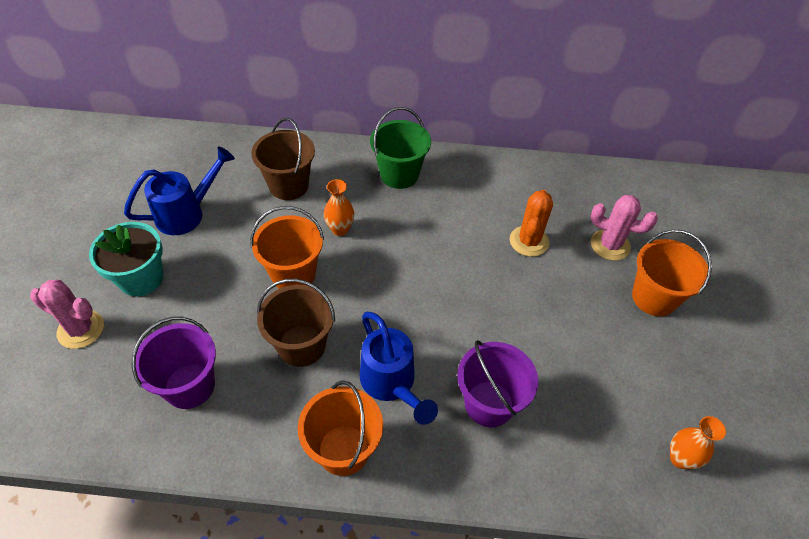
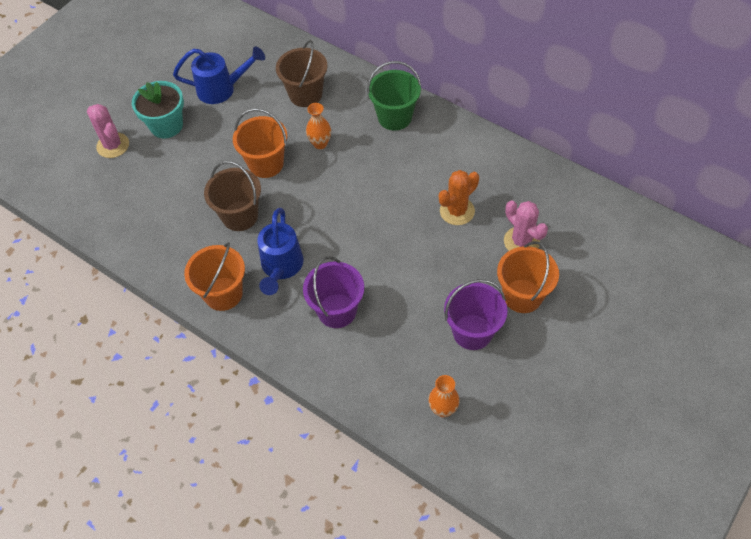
camera: 35 degrees right, 5 degrees up
purple bucket [131,317,216,409] -> purple bucket moved to [444,279,507,350]

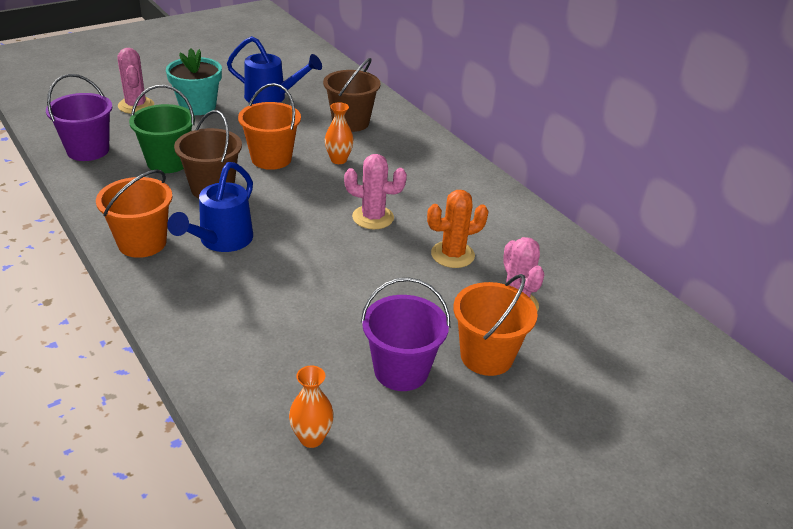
camera: 15 degrees right, 20 degrees down
purple bucket [303,256,364,328] -> purple bucket moved to [46,74,112,161]
green bucket [367,61,421,130] -> green bucket moved to [129,85,195,173]
none -> pink cactus [344,154,407,229]

